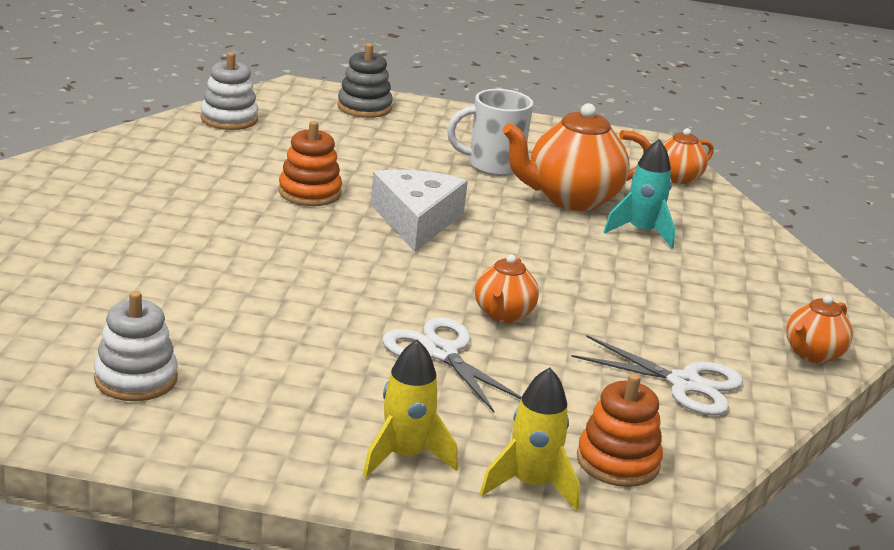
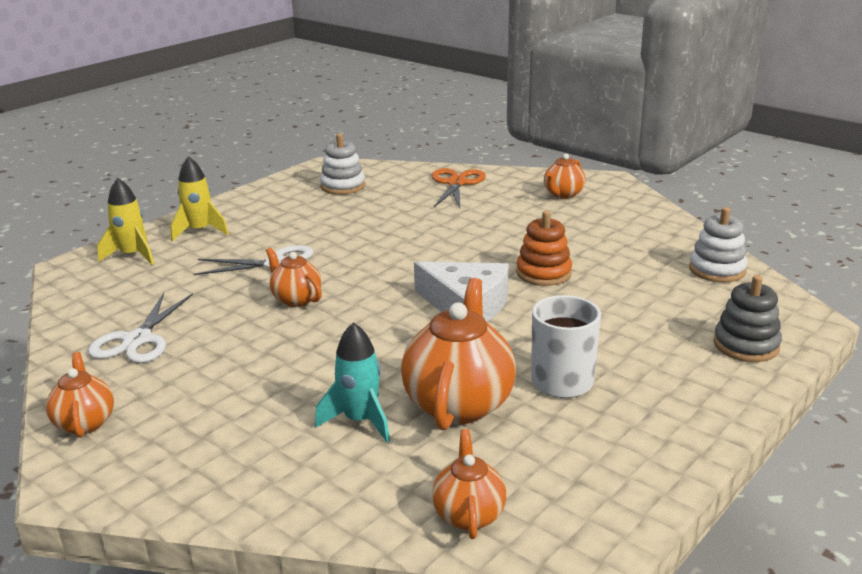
camera: 125 degrees right, 0 degrees up
white scissors [571,335,743,415] -> white scissors turned 45 degrees counterclockwise [88,293,193,363]
orange stacking toy [577,373,663,487] -> none
none -> orange scissors [432,168,486,208]
none -> orange teapot [544,154,586,199]

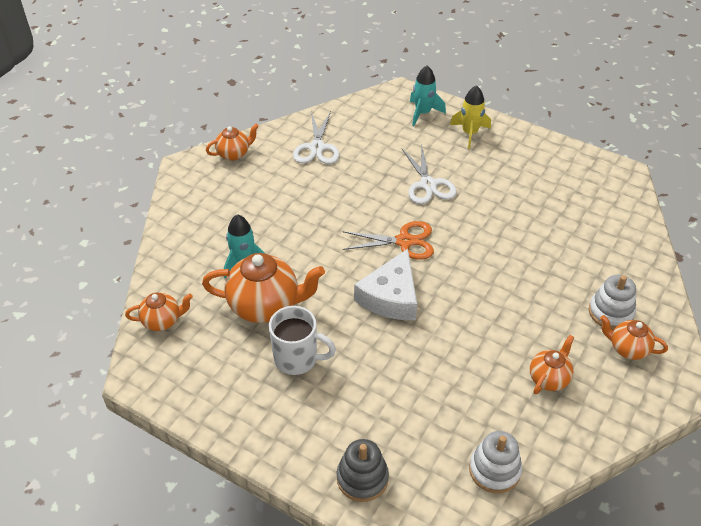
camera: 80 degrees right, 20 degrees up
white scissors [88,293,193,363] -> white scissors turned 90 degrees counterclockwise [293,111,340,164]
yellow rocket [97,178,154,265] -> turquoise rocket [410,66,446,126]
orange teapot [266,248,322,307] -> orange teapot moved to [530,335,574,394]
white stacking toy [320,133,365,195] -> white stacking toy moved to [589,275,636,330]
orange scissors [432,168,486,208] -> orange scissors moved to [342,221,434,260]
orange stacking toy [516,211,572,286] -> none

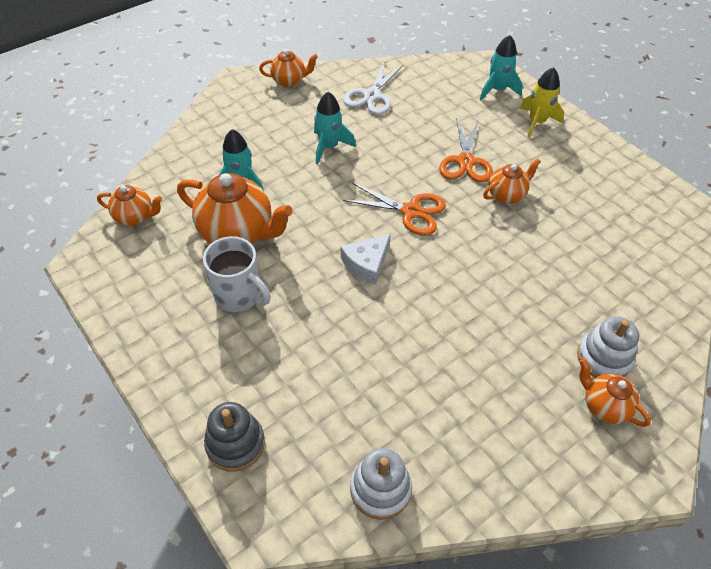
camera: 20 degrees right, 5 degrees up
white cheese [354,249,417,320] -> white cheese [341,233,391,285], size x0.66
white scissors [401,144,457,204] -> orange scissors [439,118,493,182]
orange teapot [530,335,574,394] -> orange teapot moved to [483,158,541,204]
none -> turquoise rocket [314,92,356,164]

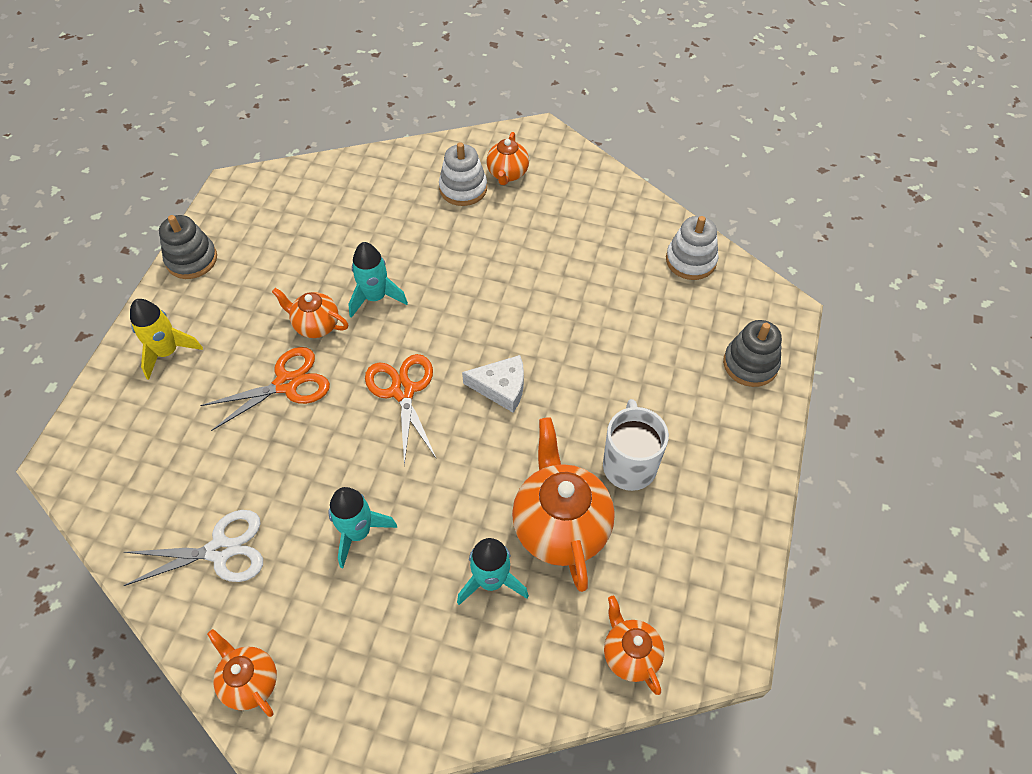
camera: 125 degrees left, 5 degrees up
turquoise rocket [480,35,523,100] -> turquoise rocket moved to [348,242,408,318]
none -> grey stacking toy [159,215,217,279]

